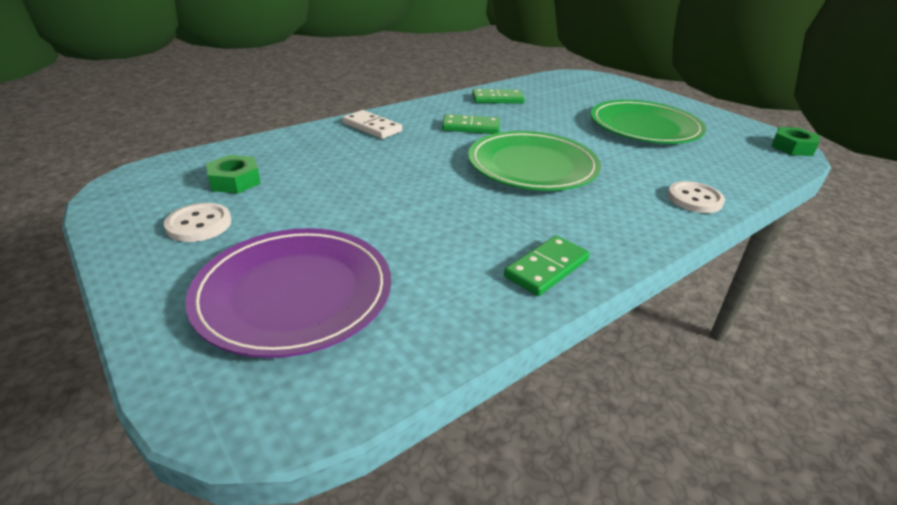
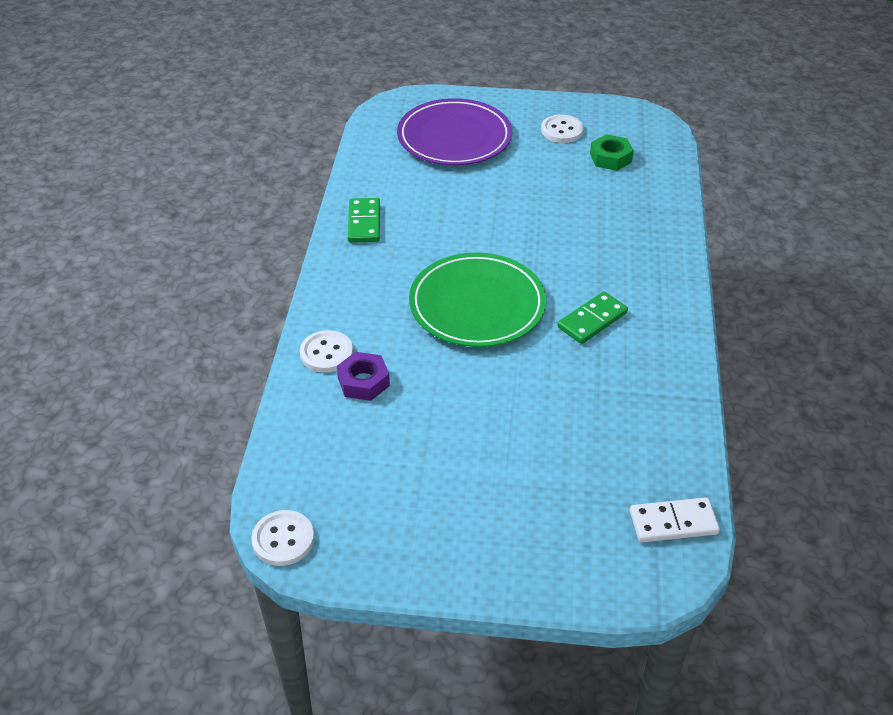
camera: 135 degrees right, 10 degrees up
white domino [343,110,402,139] -> white domino moved to [630,497,720,542]
green domino [472,89,525,104] -> none
green plate [591,100,706,144] -> none
green nut [771,127,820,156] -> white button [251,510,314,566]
none -> purple nut [337,352,390,401]

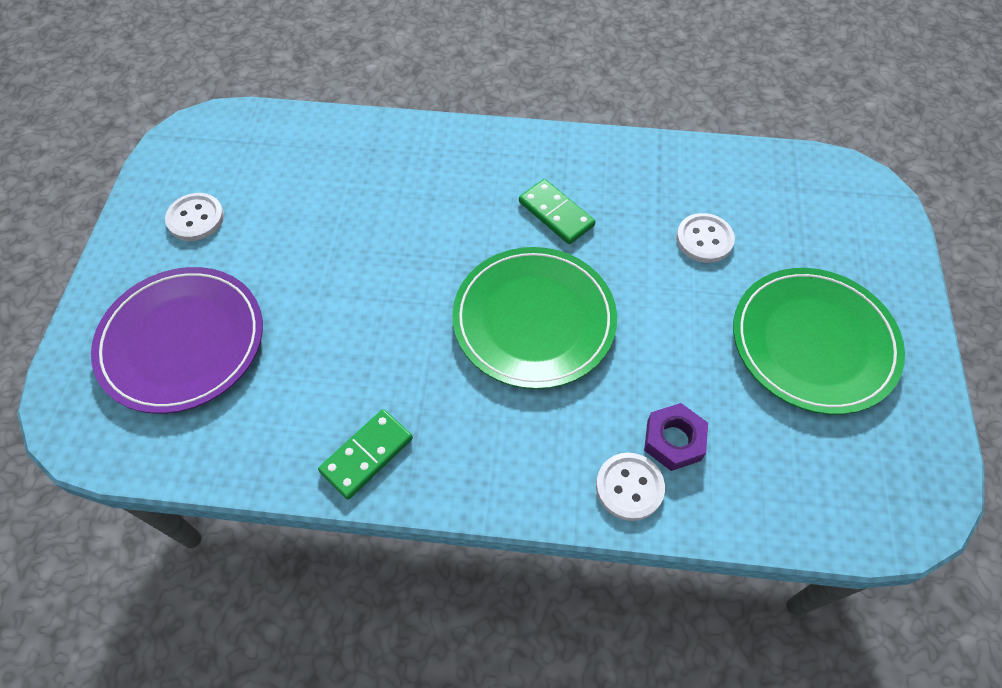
camera: 90 degrees left, 15 degrees up
white button [251,510,314,566] -> white button moved to [676,213,735,263]
green domino [348,198,380,242] -> green domino turned 45 degrees counterclockwise [318,409,413,499]
green nut [590,134,634,171] -> none
white domino [630,497,720,542] -> none
none -> green plate [733,268,905,415]

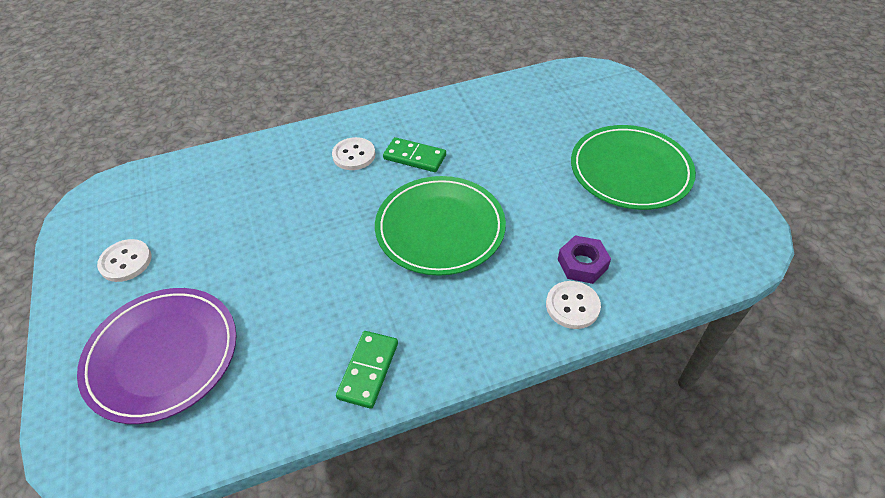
camera: 25 degrees left, 10 degrees down
white button [676,213,735,263] -> white button moved to [332,137,375,170]

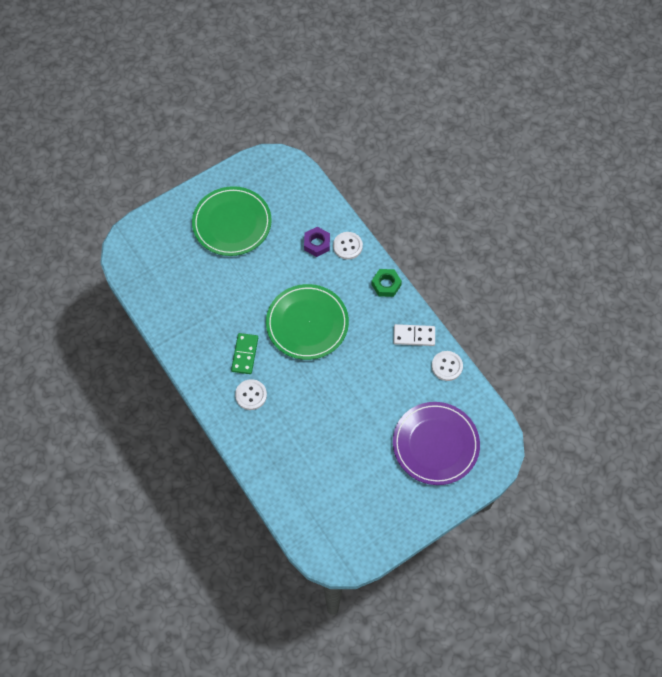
camera: 105 degrees left, 15 degrees up
white button [97,239,152,282] -> white button moved to [432,351,463,381]
green domino [336,331,398,409] -> white domino [394,324,435,346]
none -> green nut [371,269,402,297]

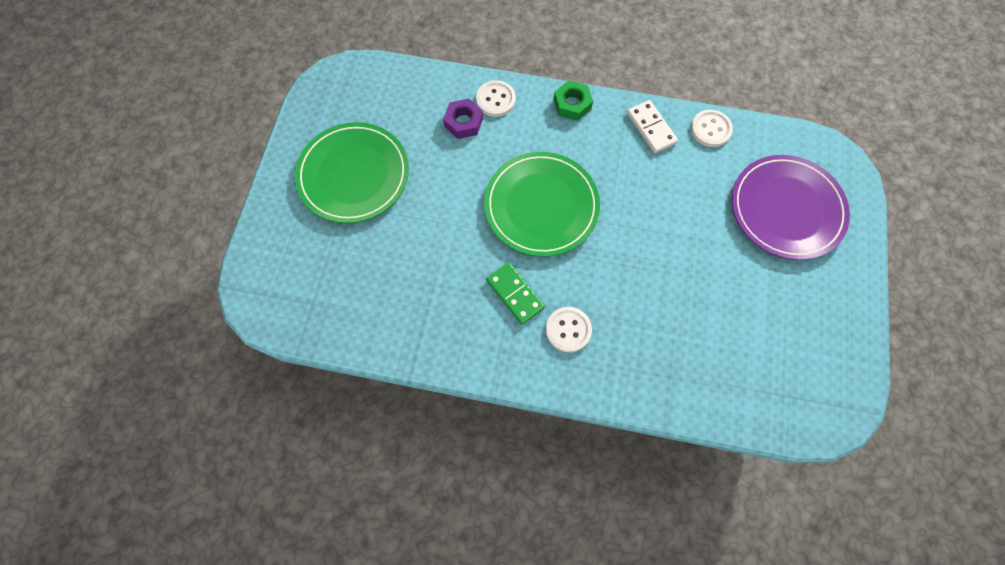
camera: 45 degrees left, 5 degrees up
white domino [394,324,435,346] -> white domino turned 75 degrees counterclockwise [627,100,678,153]

